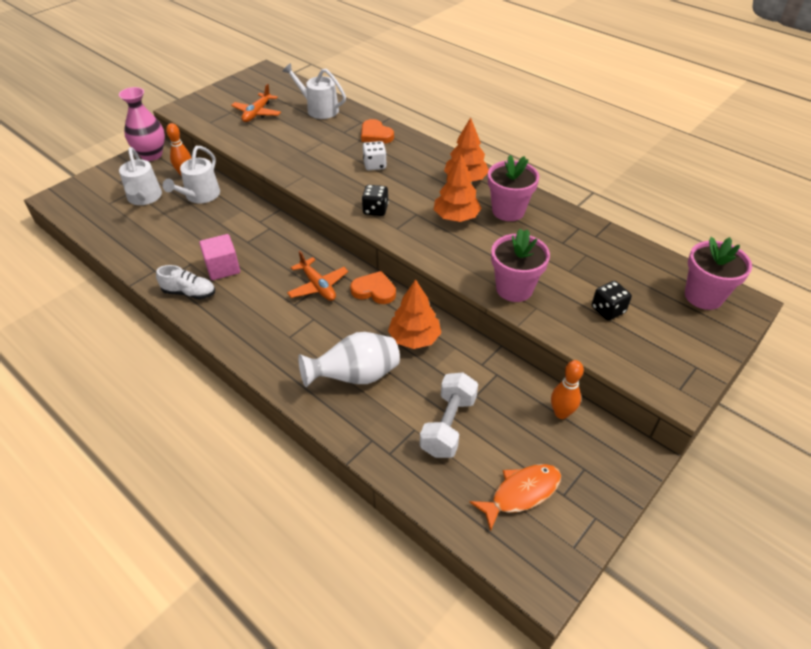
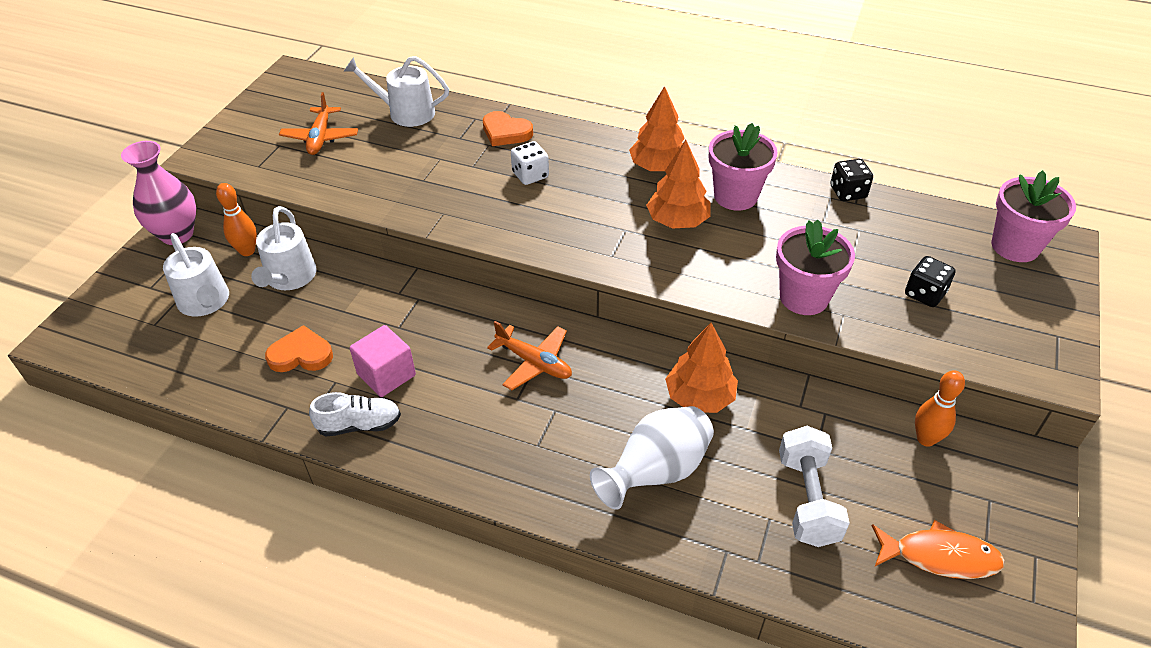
camera: 20 degrees left, 0 degrees up
orange heart [350,271,396,304] -> orange heart moved to [265,325,333,372]
black dice [362,185,389,216] -> black dice moved to [830,159,873,201]
orange fish [470,464,561,532] -> orange fish turned 60 degrees clockwise [871,520,1005,579]

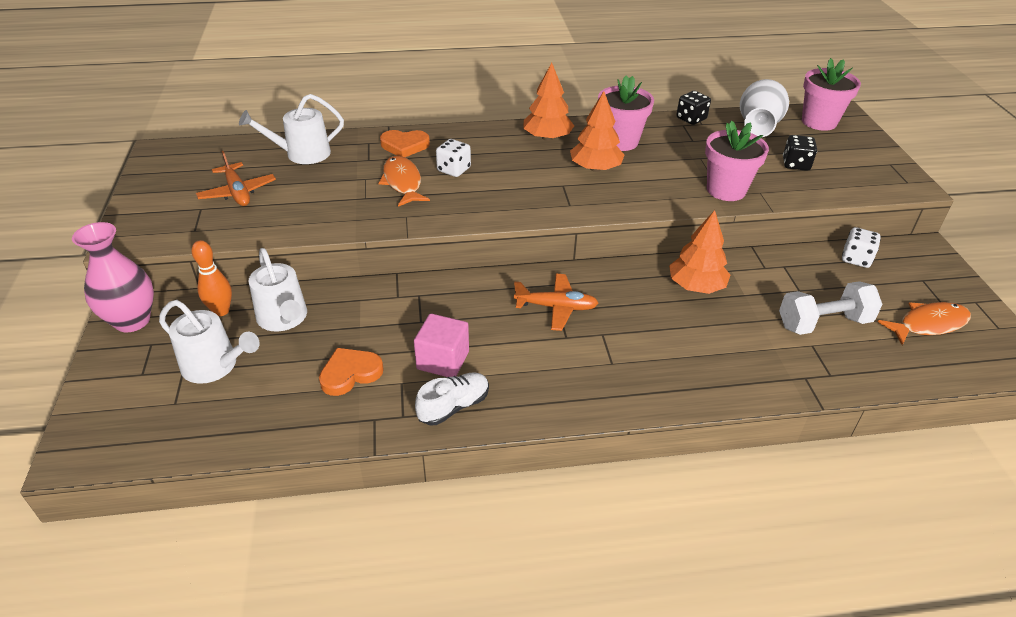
camera: 30 degrees left, 5 degrees down
white vase [590,406,714,510] -> white vase moved to [740,79,789,137]
white dumbbell [779,426,850,547] -> white dumbbell turned 75 degrees counterclockwise [779,281,883,335]
orange bowling pin [915,370,965,447] -> white dice [842,227,881,268]
none -> orange fish [378,156,430,207]

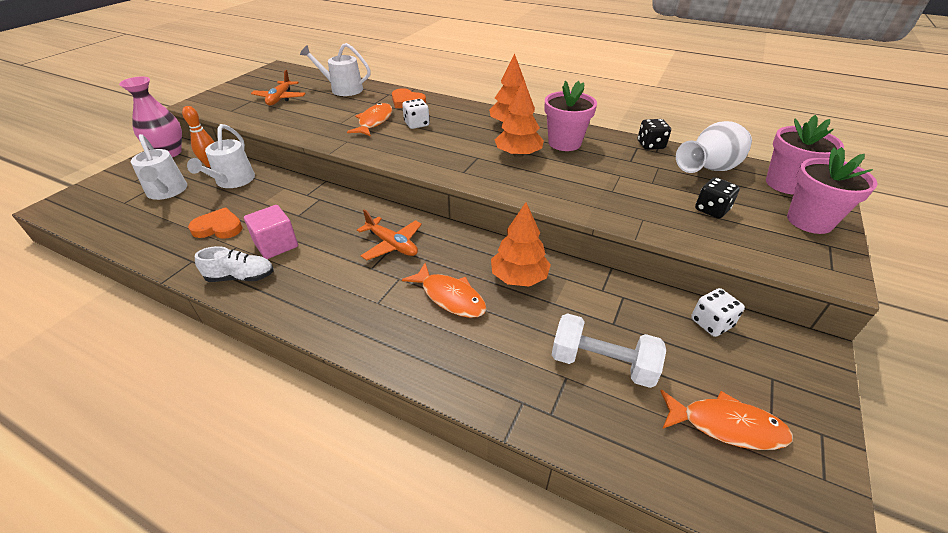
camera: 35 degrees right, 0 degrees up
pink flower pot [705,120,769,201] -> pink flower pot moved to [787,147,877,234]
none -> orange fish [402,263,487,318]

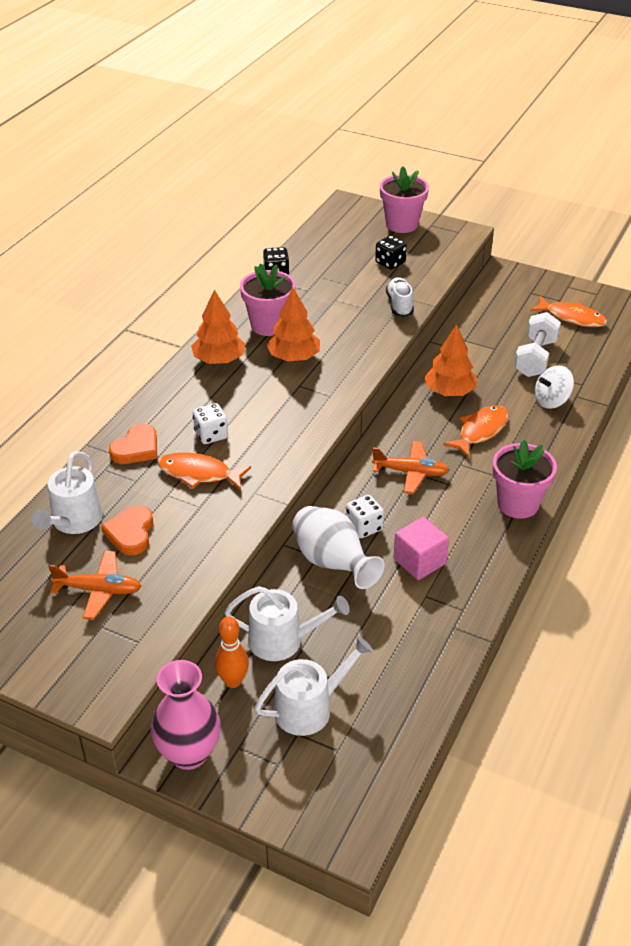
camera: 90 degrees left, 0 degrees up
orange heart [188,208,243,239] -> orange heart moved to [101,505,153,555]
white shoe [195,246,274,282] -> white shoe moved to [386,277,414,317]
orange plane [357,209,422,260] -> orange plane turned 60 degrees clockwise [372,441,449,494]
orange fish [661,390,793,450] -> orange fish turned 105 degrees clockwise [530,296,607,327]
white vase [676,121,752,173] -> white vase moved to [292,506,384,589]
white dice [691,288,745,337] -> white dice moved to [346,495,384,538]
pink flower pot [766,115,844,194] -> pink flower pot moved to [493,440,557,519]
none -> white spinning top [535,366,574,409]

